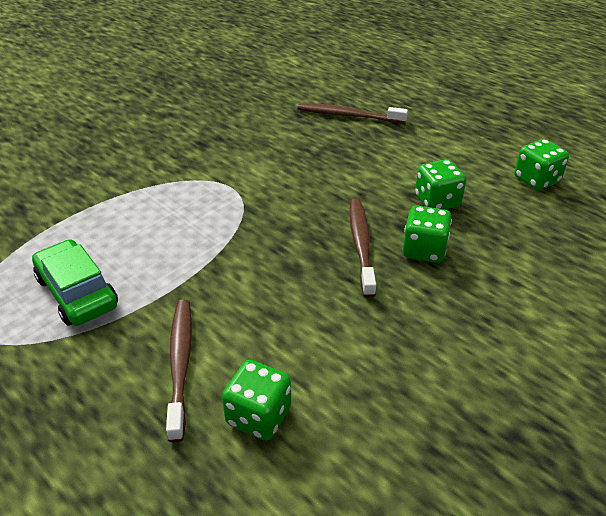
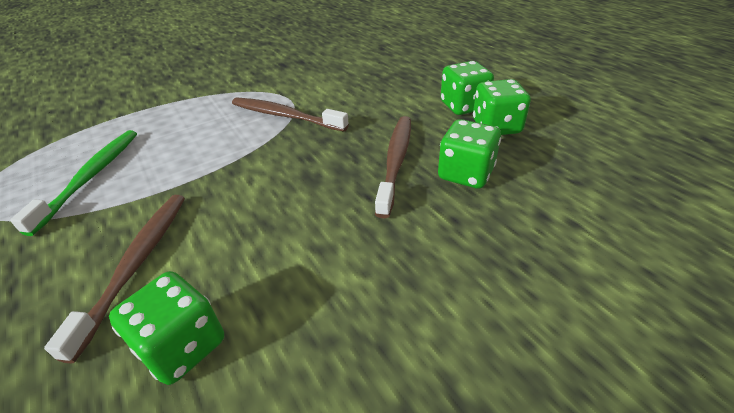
camera: 15 degrees right, 0 degrees up
green car [32,239,118,326] -> green toothbrush [10,130,137,236]
brown toothbrush [297,104,408,124] -> brown toothbrush moved to [232,98,349,131]
green dice [514,139,569,190] -> green dice moved to [441,61,494,115]

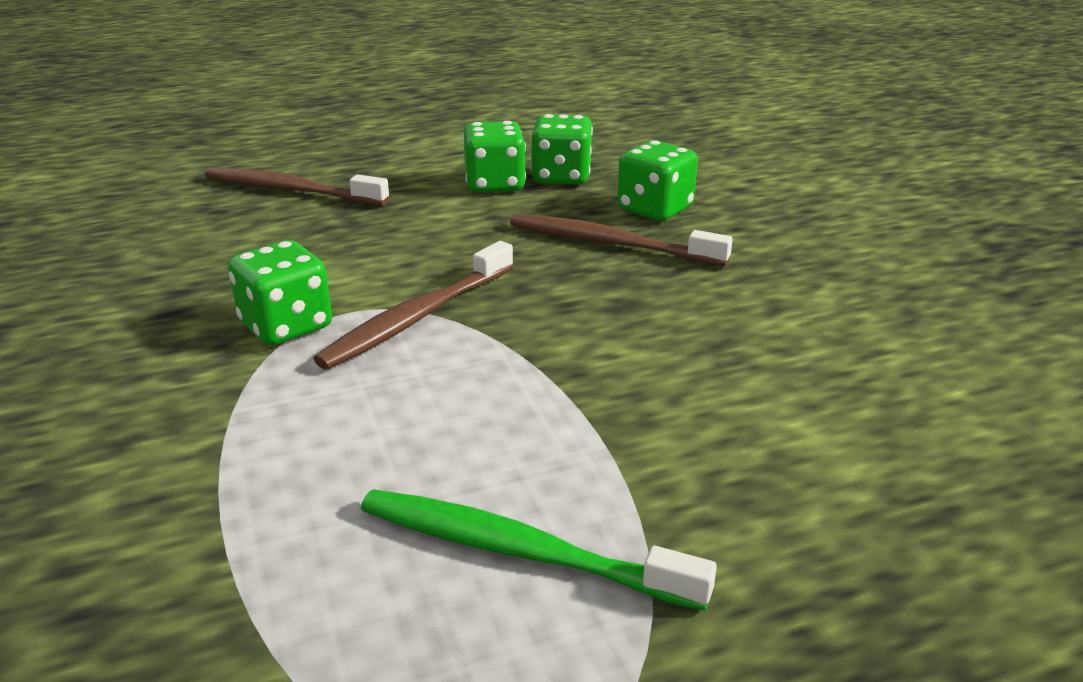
camera: 80 degrees left, 10 degrees down
brown toothbrush [44,195,185,364] -> brown toothbrush moved to [205,167,389,206]
green dice [109,271,224,385] -> green dice moved to [228,240,332,345]

